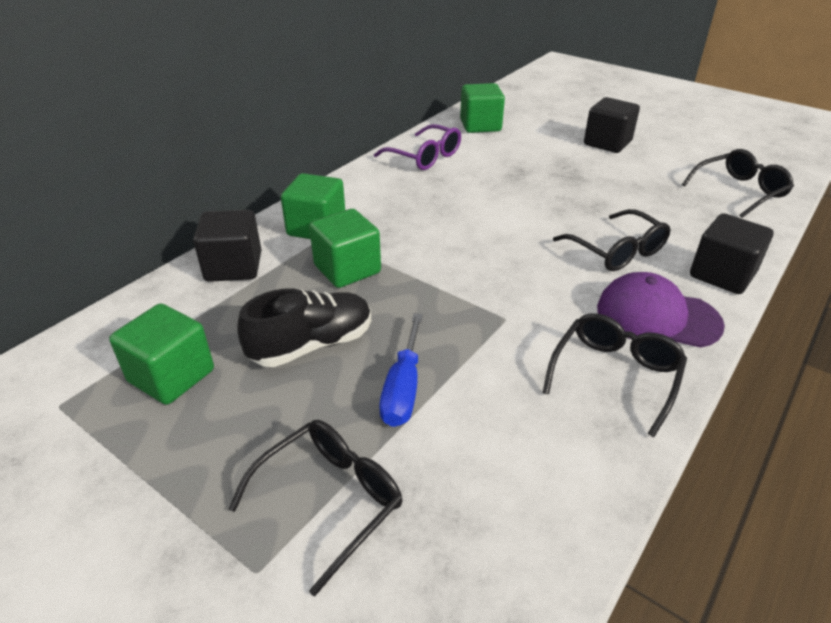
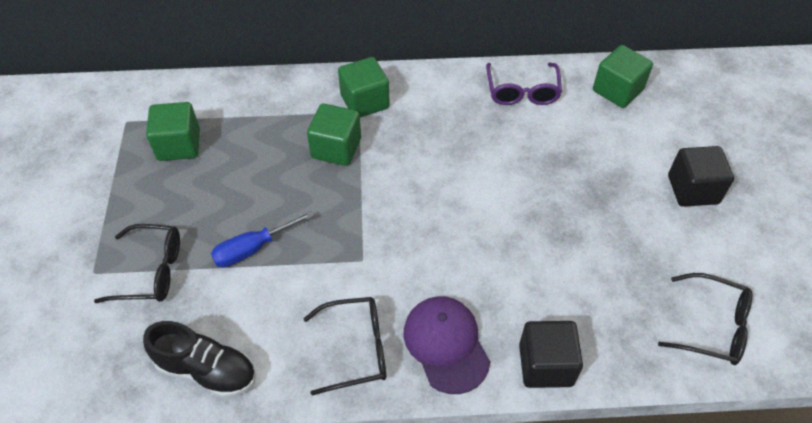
camera: 50 degrees right, 15 degrees up
black cube [193,210,261,282] -> none
black shoe [237,288,371,367] -> black shoe moved to [143,321,256,398]
black glasses [553,209,671,271] -> none

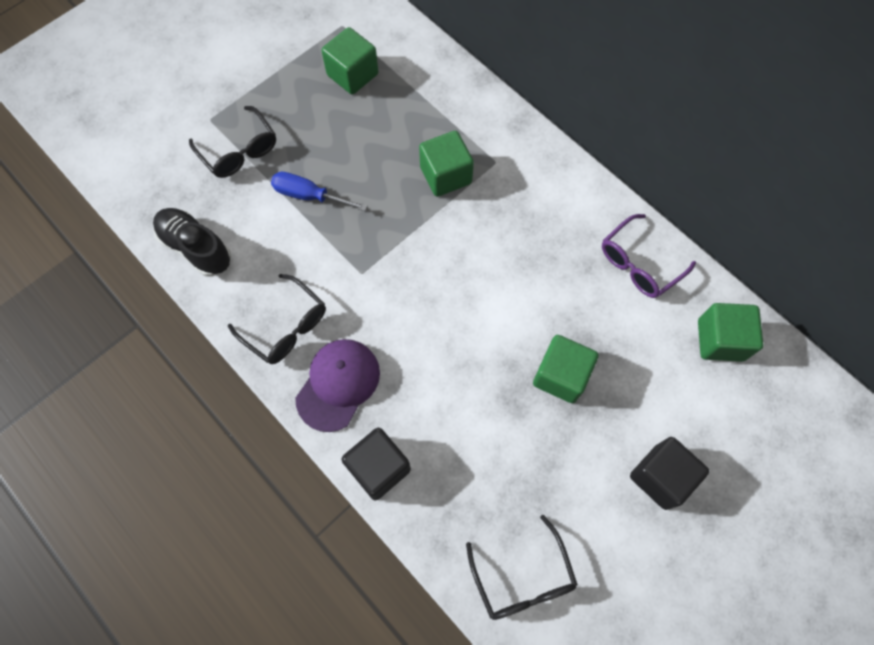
camera: 50 degrees right, 15 degrees up
black shoe [143,321,256,398] -> black shoe turned 150 degrees clockwise [153,208,231,277]
green cube [338,57,390,117] -> green cube moved to [533,335,599,403]

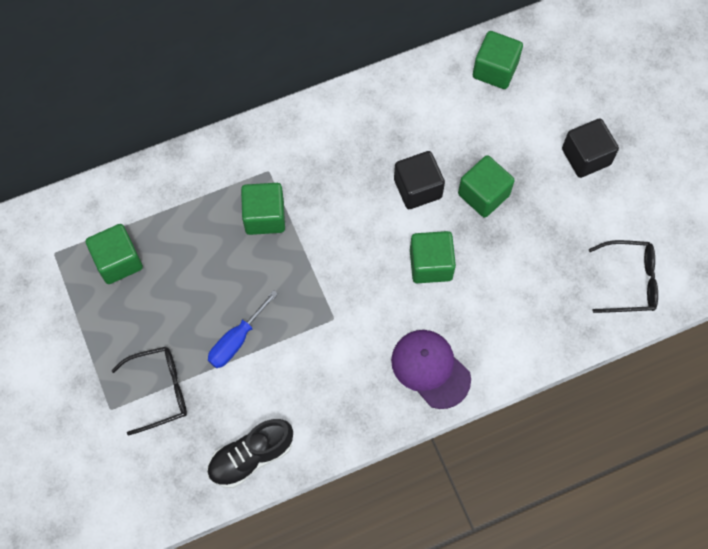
camera: 70 degrees left, 0 degrees up
black glasses [228,274,326,364] -> none
black cube [341,428,411,500] -> black cube moved to [394,151,445,209]
purple glasses [602,214,696,298] -> none
none -> green cube [410,231,456,283]

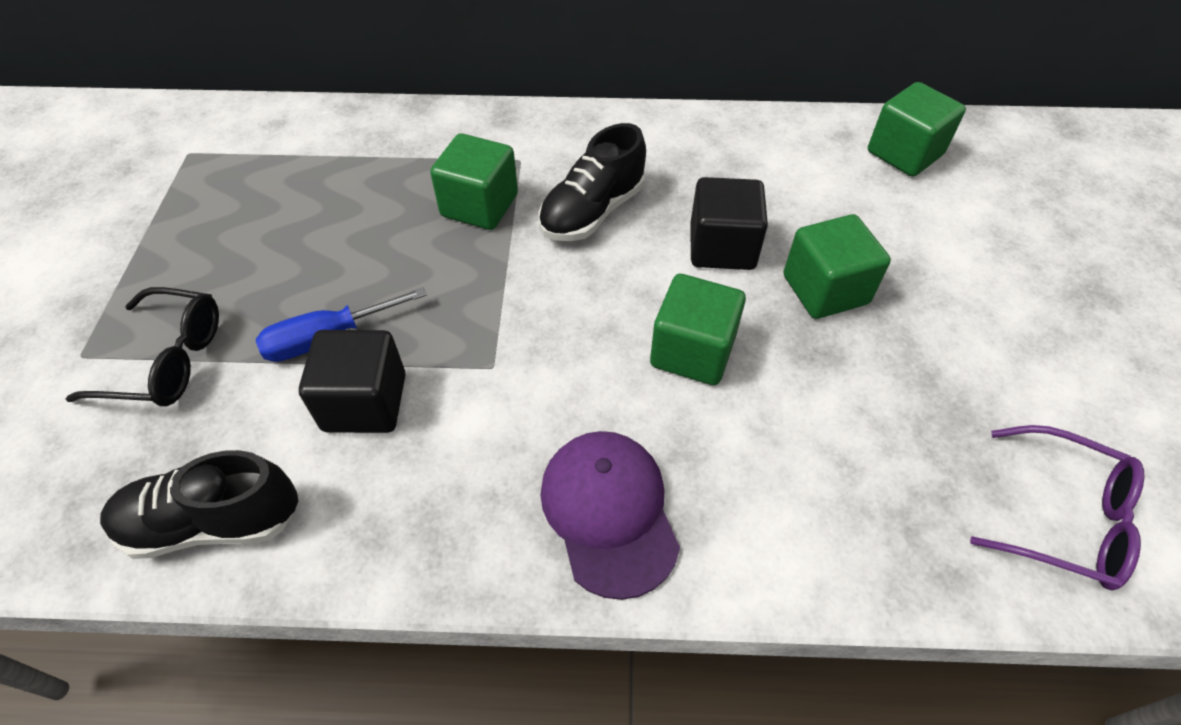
camera: 25 degrees right, 15 degrees down
green cube [86,224,143,284] -> none
black cube [562,118,619,178] -> black cube moved to [299,330,406,433]
black glasses [589,240,658,313] -> purple glasses [970,425,1145,590]
none -> black shoe [538,123,646,241]

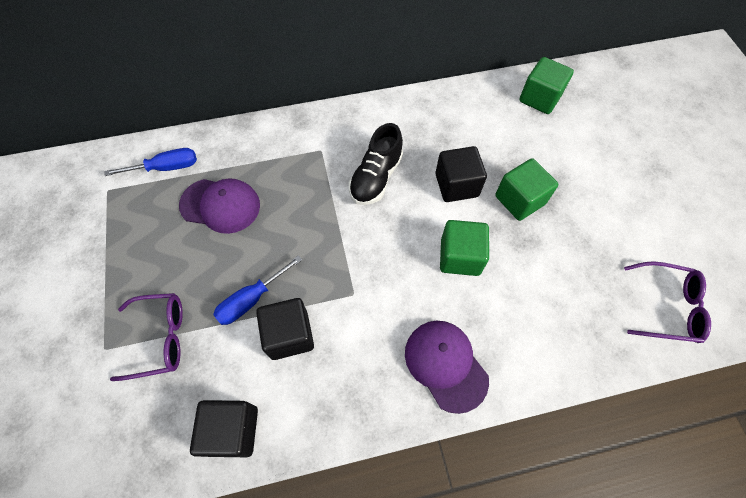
camera: 15 degrees left, 10 degrees up
black glasses [66,287,219,406] -> purple glasses [110,293,183,381]
black shoe [100,450,298,559] -> black cube [190,400,258,457]
green cube [430,133,518,230] -> none
none -> blue screwdriver [105,148,197,176]
none -> purple cap [179,179,260,234]

